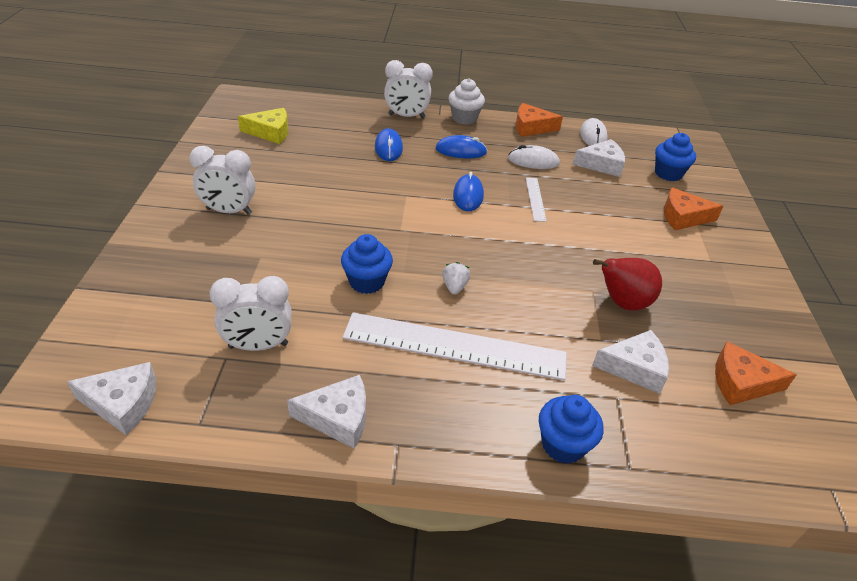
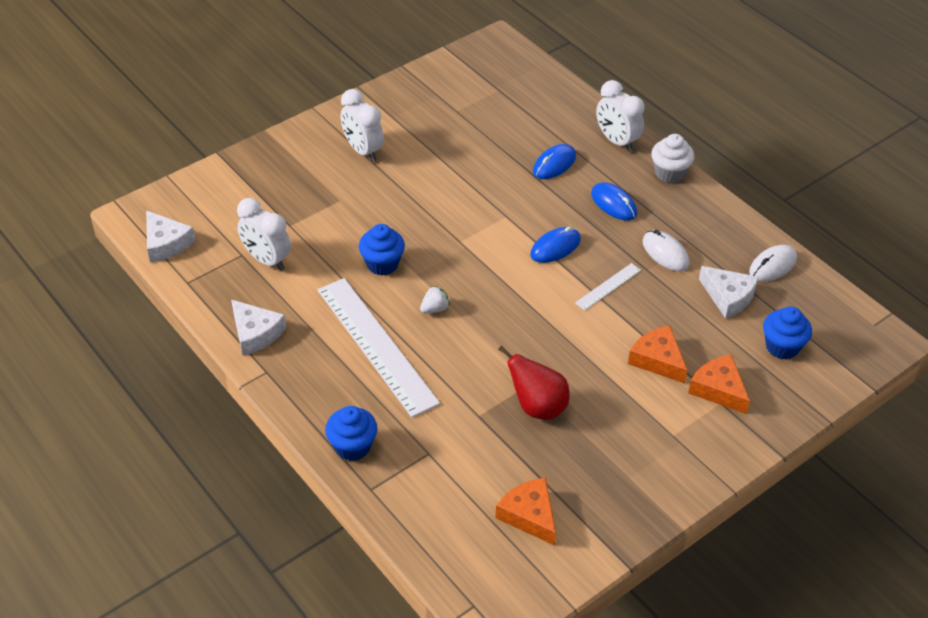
camera: 50 degrees right, 5 degrees up
yellow cheese [238,108,288,144] -> none
orange cheese [516,103,563,137] -> orange cheese moved to [628,325,688,383]
white cheese [592,330,669,394] -> none

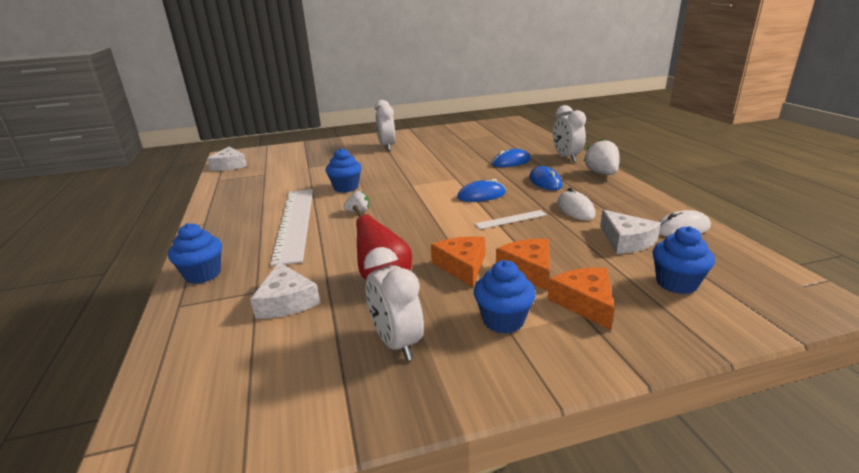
camera: 25 degrees right, 20 degrees down
white cheese [231,300,286,356] -> white cheese moved to [250,262,320,319]
white clock [237,198,291,271] -> white clock moved to [364,247,424,361]
orange cheese [496,478,556,545] -> orange cheese moved to [431,236,485,287]
white cupcake [651,134,695,183] -> white strawberry [584,138,620,175]
none -> blue cupcake [474,260,536,334]

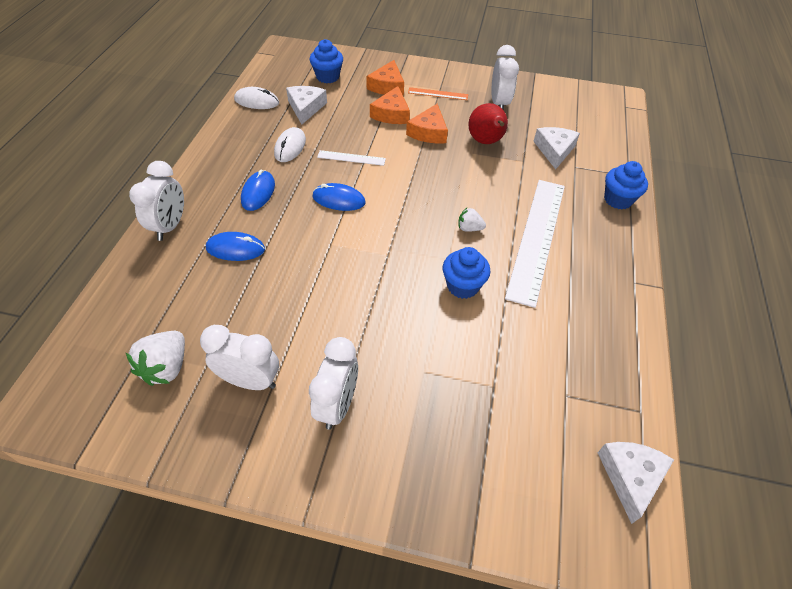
camera: 155 degrees left, 25 degrees up
blue cupcake [474,260,536,334] -> orange ruler [408,87,468,100]
white strawberry [584,138,620,175] -> white strawberry moved to [126,331,185,386]
none -> white clock [200,325,279,390]

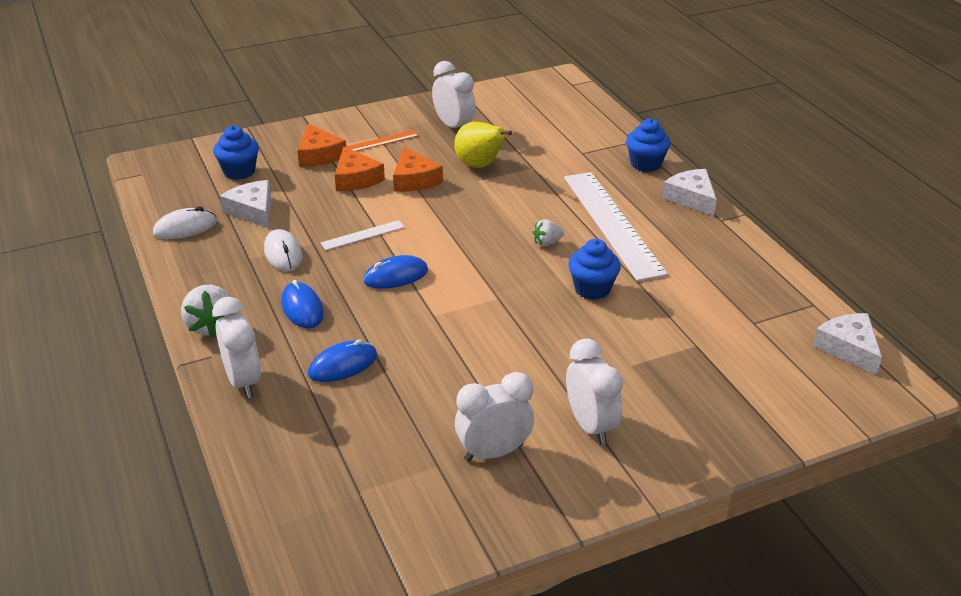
camera: 35 degrees left, 15 degrees down
white strawberry [126,331,185,386] -> white strawberry moved to [181,285,235,338]
red pear [468,103,508,144] -> yellow pear [455,122,512,168]
white cheese [533,127,580,170] -> white cheese moved to [662,169,717,216]

